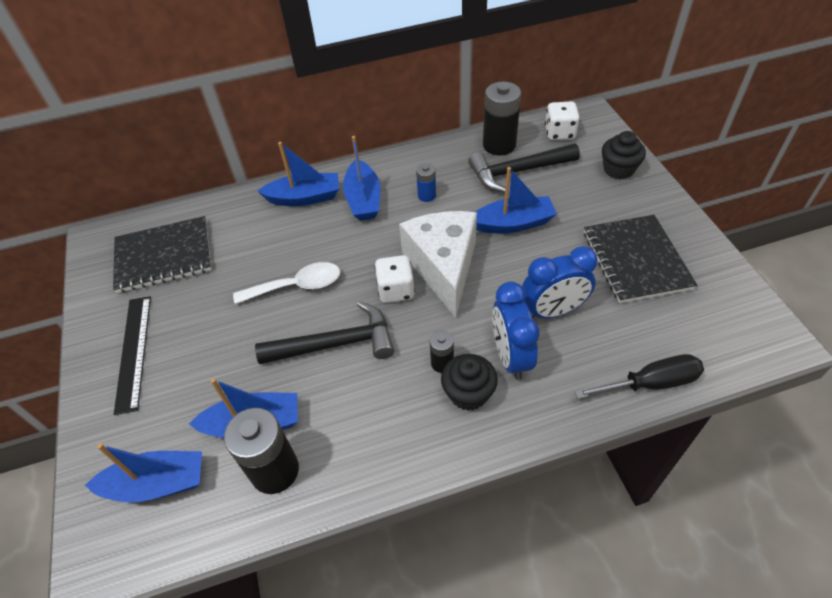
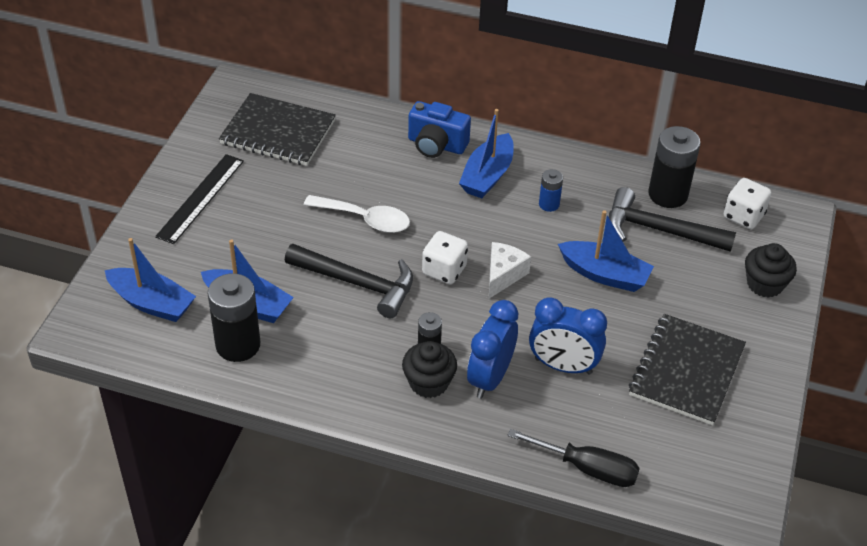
camera: 30 degrees right, 5 degrees down
blue boat [258,142,339,206] -> blue camera [408,101,471,158]
white cheese [399,211,477,318] -> white cheese [489,242,531,299], size x0.52

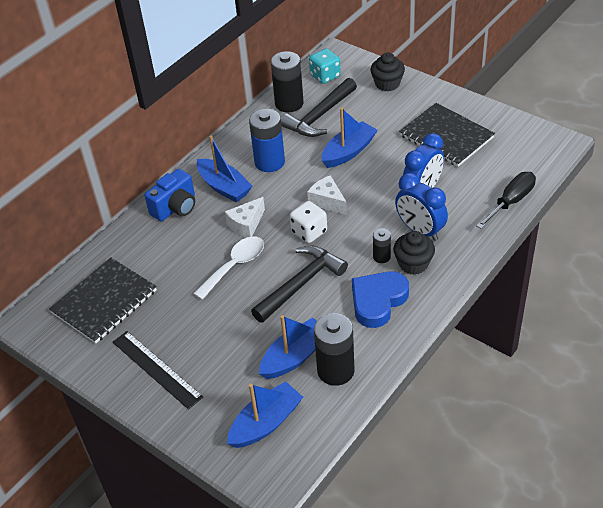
camera: 65 degrees left, 0 degrees up
blue battery [539,169,563,212] -> blue battery [249,109,285,172], size x1.92
white dice [724,178,772,229] -> turquoise dice [309,48,341,84]
none -> white cheese [225,197,265,238]
none -> blue heart [352,272,409,328]

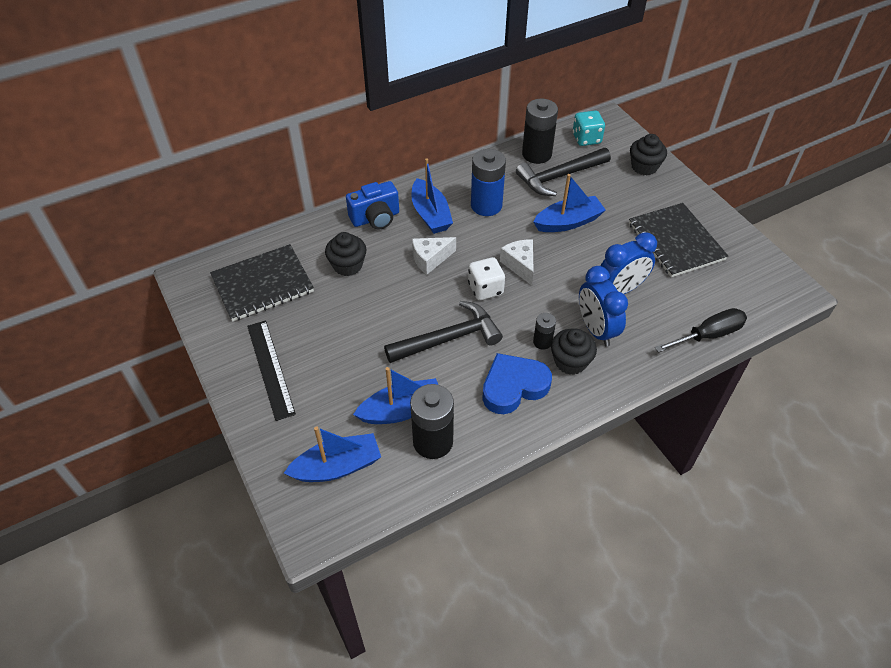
camera: 20 degrees right, 5 degrees up
white spoon [193,236,264,300] -> none
none -> black cupcake [325,232,366,276]

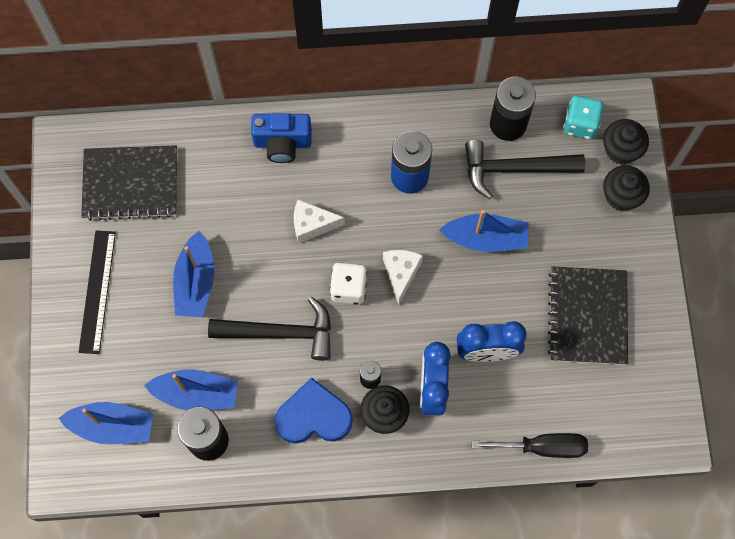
camera: 25 degrees right, 20 degrees up
black cupcake [325,232,366,276] -> black cupcake moved to [603,119,649,164]
blue boat [411,158,453,234] -> blue boat moved to [173,231,214,317]

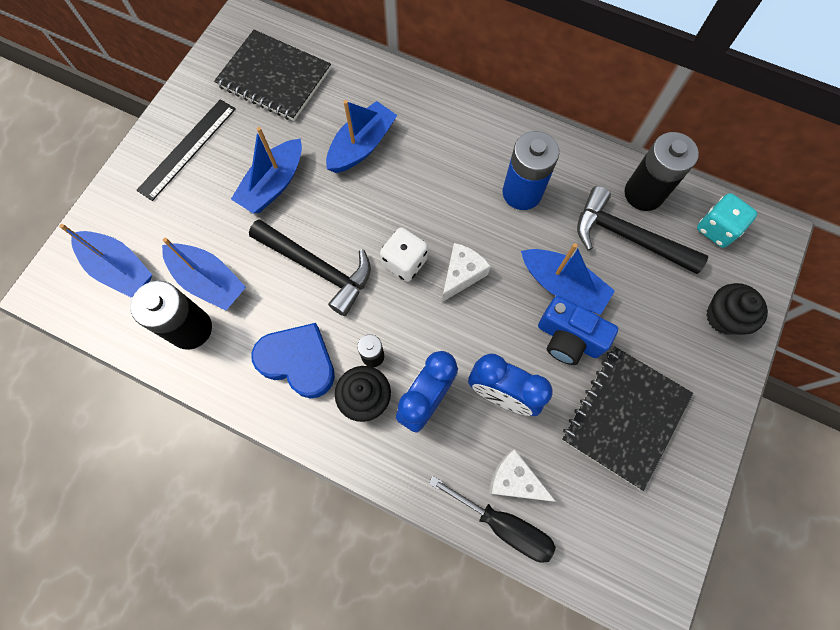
camera: 30 degrees right, 0 degrees up
blue camera [251,113,312,163] -> blue camera moved to [538,296,618,365]
white cheese [294,199,345,243] -> white cheese moved to [489,449,556,502]
black cupcake [603,119,649,164] -> none
none -> blue boat [326,100,397,173]

